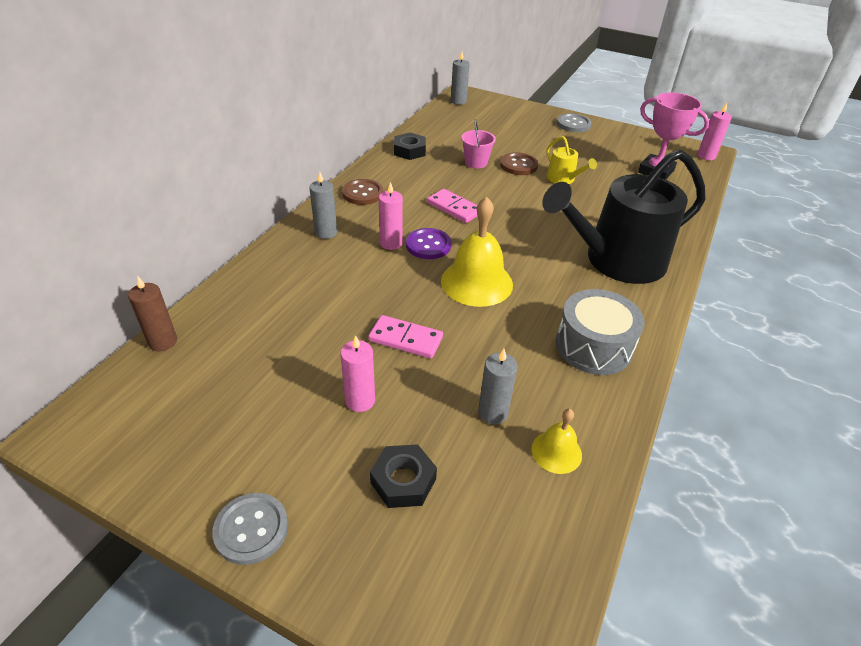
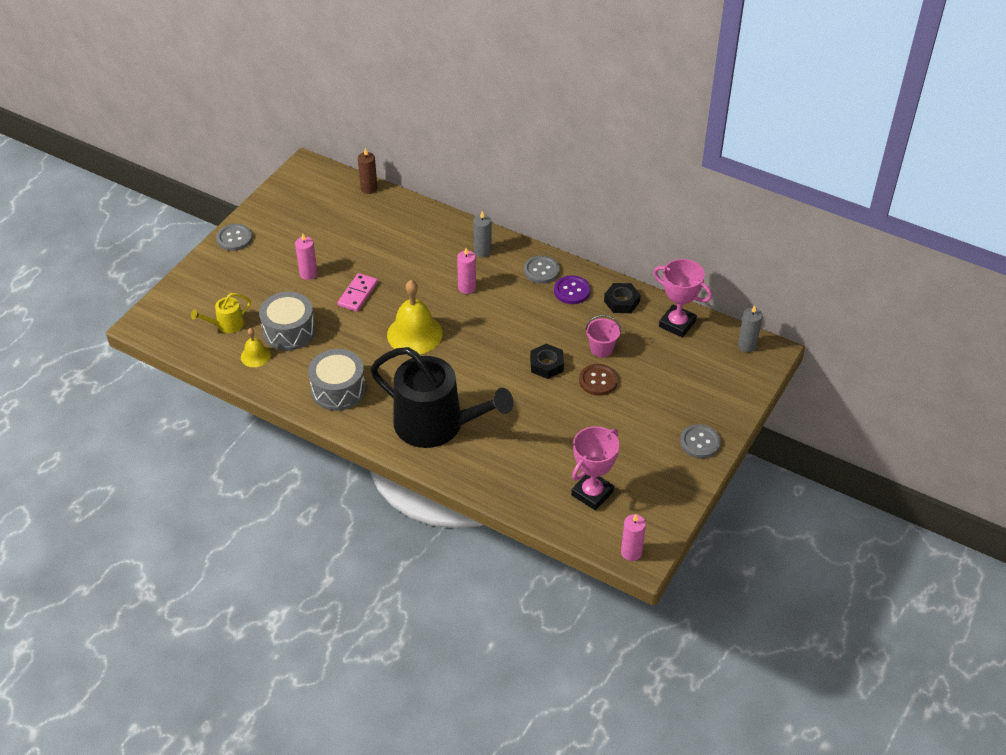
camera: 95 degrees right, 5 degrees up
brown button [342,179,383,205] -> grey button [524,255,560,284]
black nut [370,444,437,508] -> black nut moved to [530,344,564,379]
purple button [406,228,451,259] -> purple button moved to [554,275,590,304]
pink domino [427,189,478,223] -> none
grey candle [478,349,518,424] -> grey drum [259,292,316,351]
black watering can [542,149,705,284] -> black watering can turned 135 degrees clockwise [370,347,513,448]
yellow watering can [546,136,597,184] -> yellow watering can moved to [191,293,251,333]
none -> pink trophy [653,259,712,338]

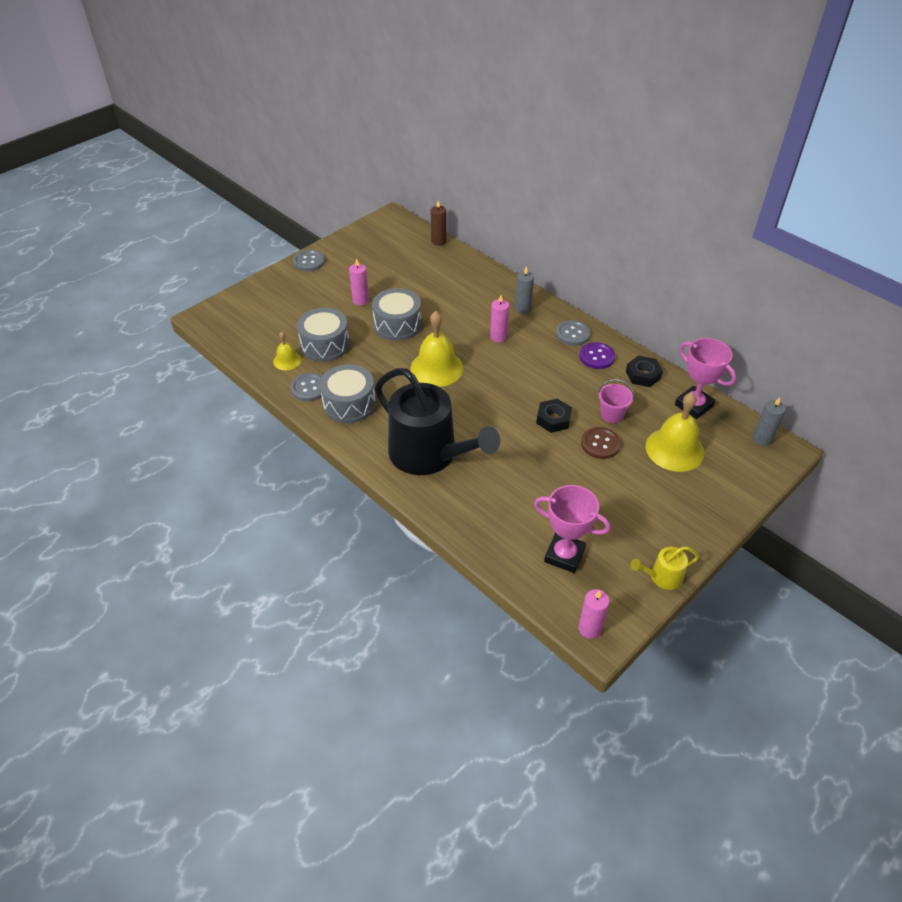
camera: 15 degrees right, 0 degrees up
yellow watering can [191,293,251,333] -> yellow watering can moved to [630,546,699,590]
pink domino [337,273,378,312] -> grey drum [372,288,422,341]
pink trophy [571,426,619,510] -> pink trophy turned 60 degrees clockwise [534,485,610,573]
grey button [680,424,721,458] -> grey button moved to [290,373,322,402]
none -> yellow bell [645,392,705,472]

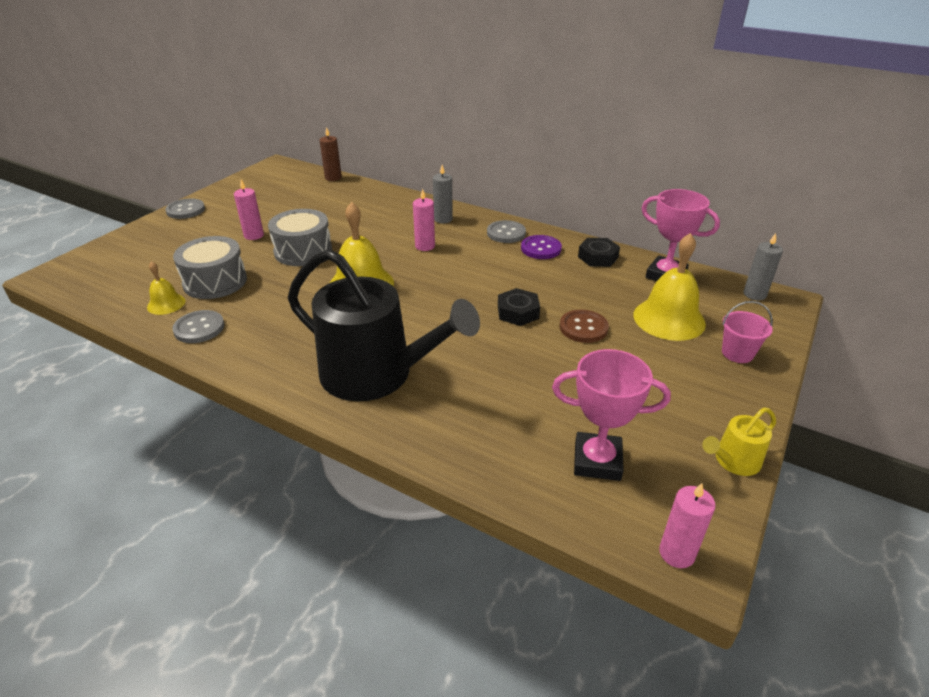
camera: 15 degrees left, 10 degrees down
grey drum [320,364,376,423] -> none
pink bucket [598,379,634,423] -> pink bucket moved to [722,301,773,363]

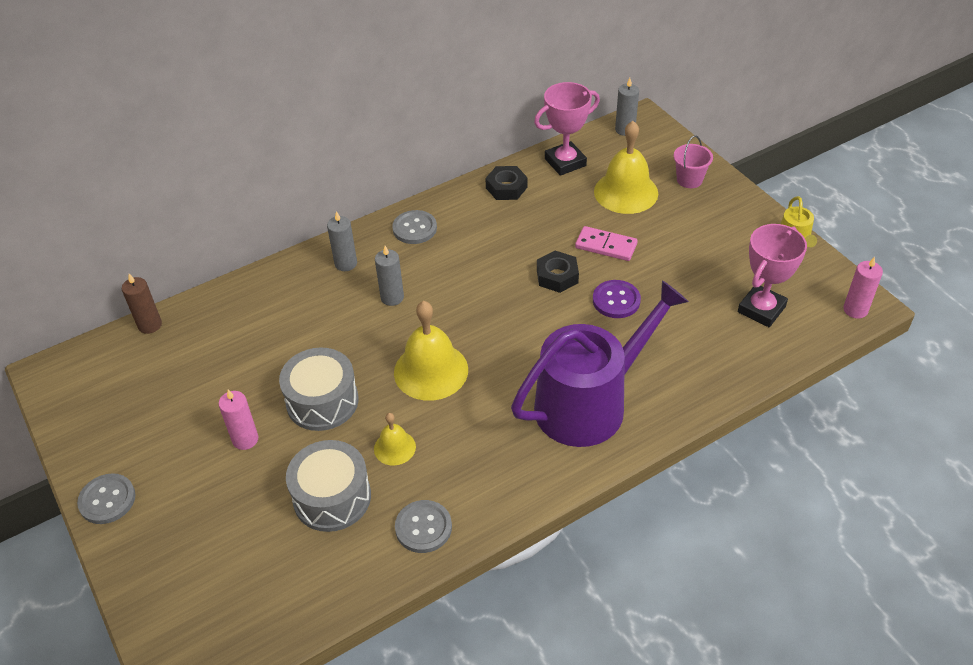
camera: 60 degrees left, 10 degrees up
yellow bell [147,261,185,315] -> yellow bell moved to [374,413,416,465]
black watering can [288,249,480,402] -> purple watering can [511,280,689,447]
pink candle [413,189,435,251] -> grey candle [375,246,404,306]
purple button [521,235,562,259] -> purple button moved to [593,280,641,318]
brown button [560,310,609,343] -> pink domino [575,226,638,261]

